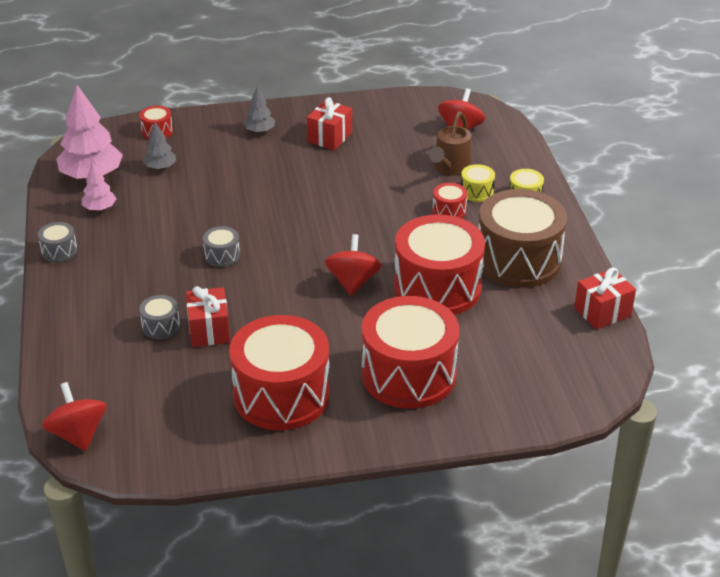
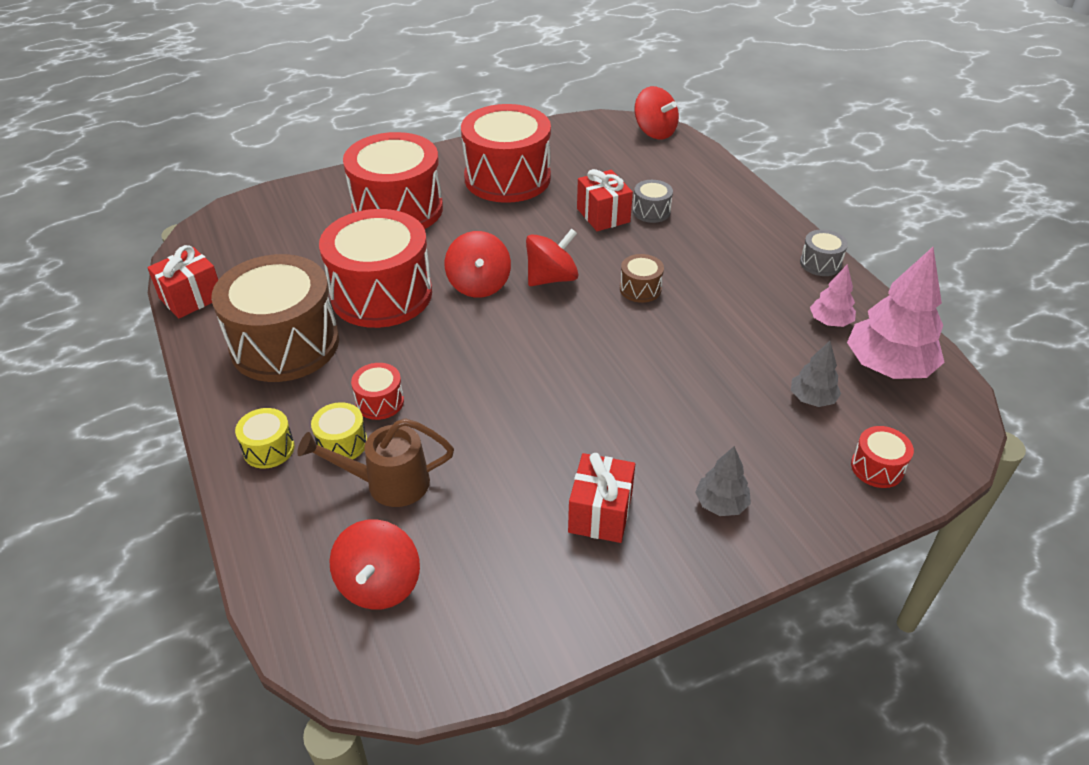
camera: 165 degrees right, 5 degrees up
grey drum [203,226,240,267] -> brown drum [620,254,664,303]
brown watering can [429,111,471,176] -> brown watering can turned 105 degrees counterclockwise [297,418,454,507]
none -> red spinning top [526,229,579,286]

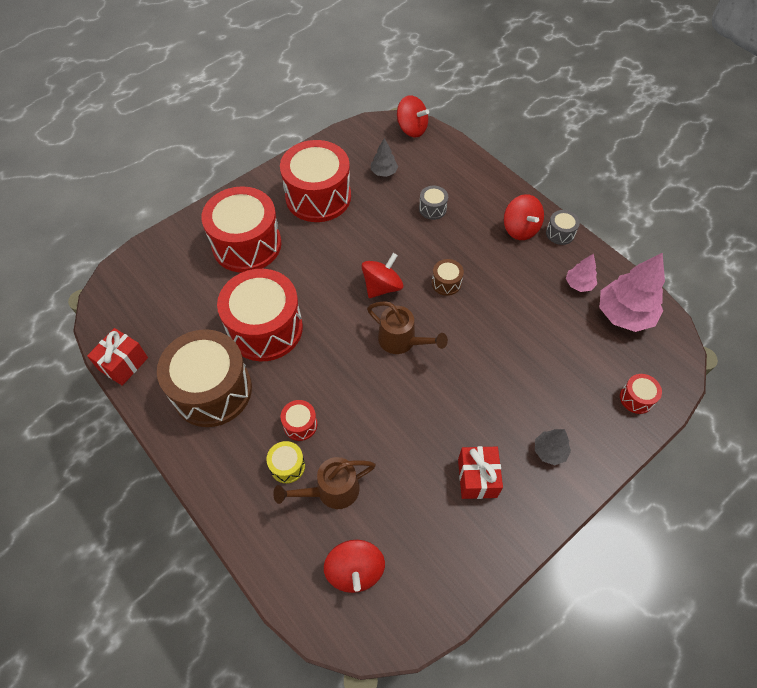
camera: 15 degrees left, 15 degrees up
yellow drum [235,408,295,469] -> none
red spinning top [445,231,511,298] -> red spinning top moved to [504,194,544,240]
red gift [577,169,633,231] -> none
grey tree [791,341,841,407] -> grey tree moved to [371,138,398,177]
none -> brown watering can [367,301,448,354]

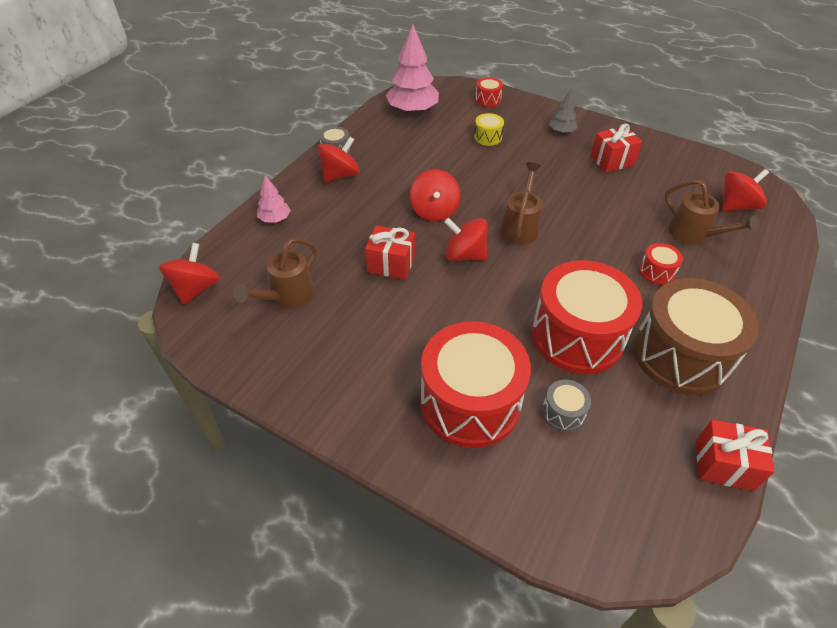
camera: 110 degrees left, 10 degrees down
yellow drum [266,441,305,483] -> yellow drum moved to [474,113,504,146]
red drum [280,140,351,222] -> none
grey tree [371,138,398,177] -> brown watering can [233,238,317,308]
grey drum [419,186,448,220] -> grey drum moved to [542,380,591,432]
brown drum [432,259,464,296] -> red spinning top [410,169,461,221]
pink tree [566,253,597,292] -> pink tree moved to [257,176,291,223]
none -> red gift [365,225,415,280]

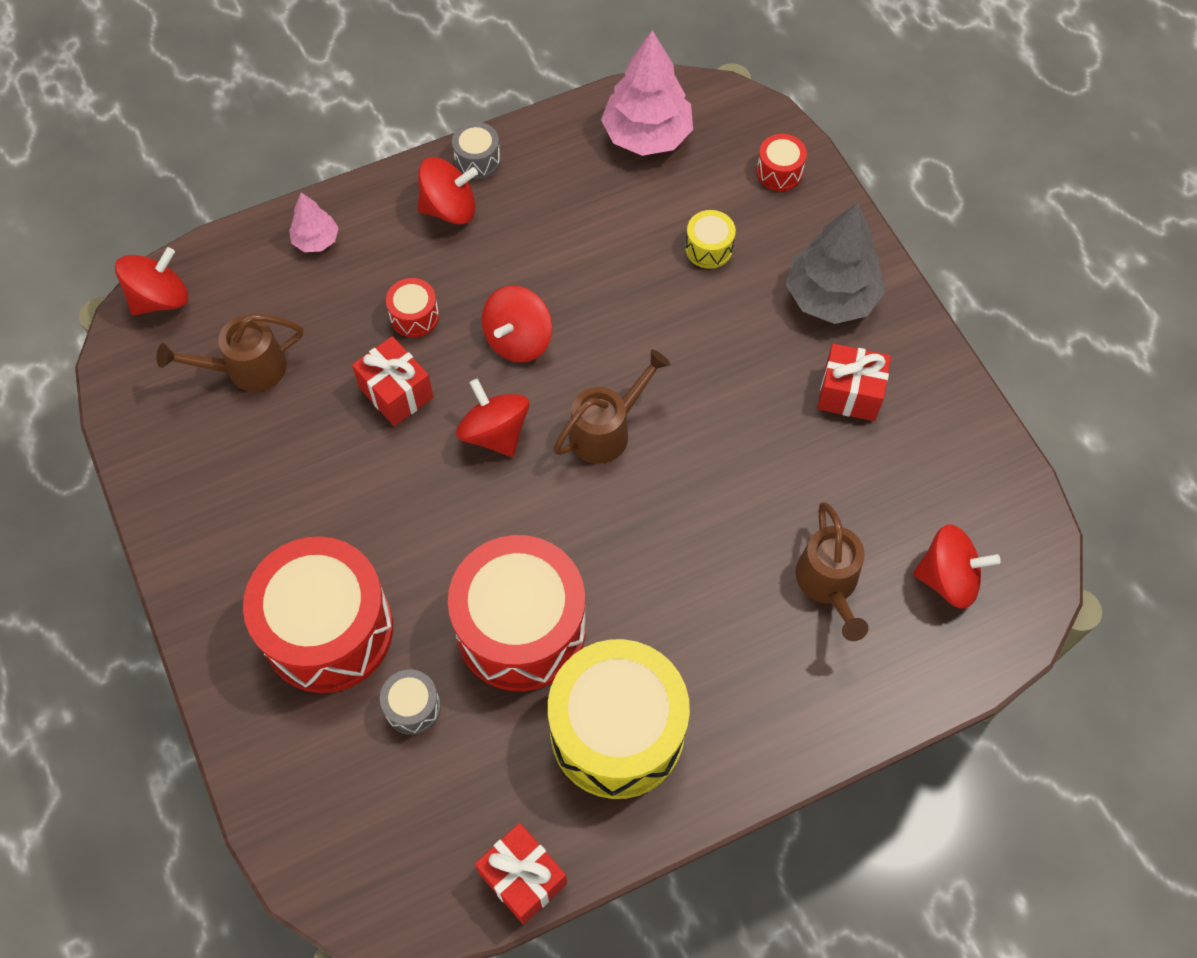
camera: 35 degrees right, 15 degrees up
grey tree [549,90,578,134] -> grey tree [786,202,885,324], size x1.94
brown drum [633,278,759,395] -> yellow drum [548,639,690,799]
red drum [639,243,683,285] -> red drum moved to [386,278,439,338]

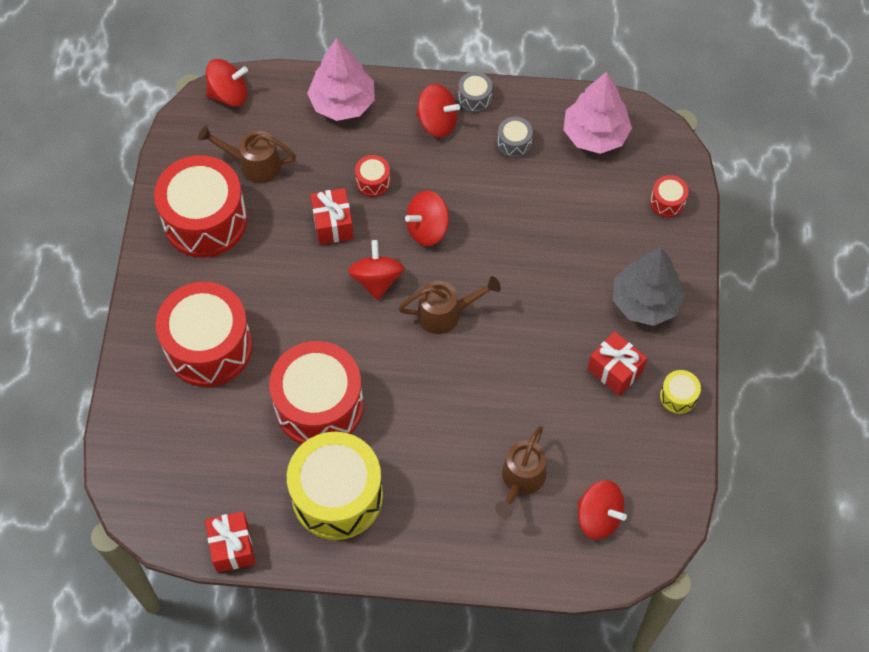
camera: 30 degrees right, 0 degrees up
pink tree [289,193,339,252] -> pink tree [307,38,375,121], size x1.94
grey drum [380,669,441,735] -> grey drum moved to [497,117,533,158]
yellow drum [685,210,736,269] -> yellow drum moved to [660,370,701,414]
none -> red drum [154,155,247,258]

